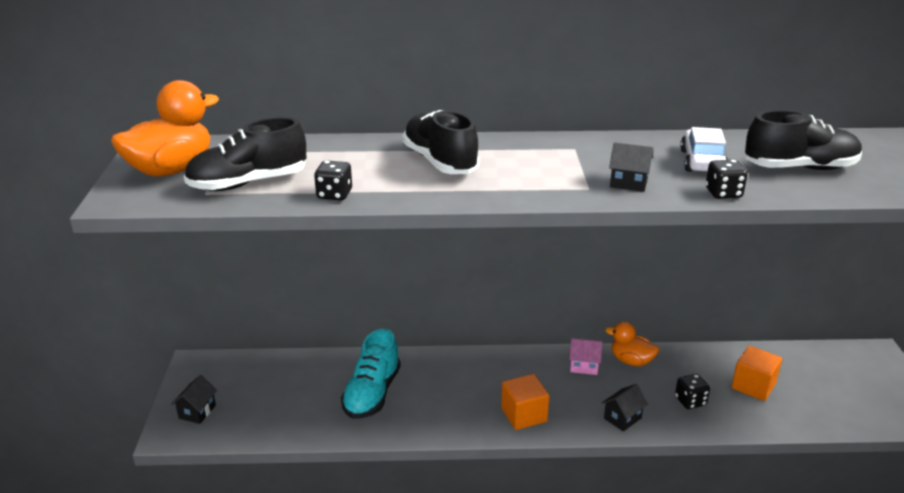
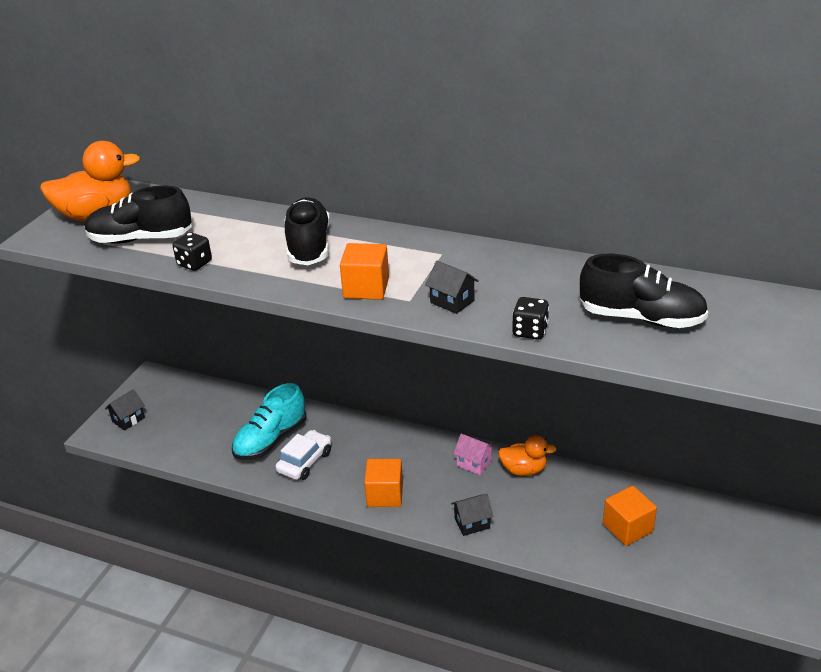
camera: 25 degrees right, 5 degrees up
orange duck [605,322,659,366] -> orange duck turned 135 degrees clockwise [498,435,557,476]
black dice [675,374,710,409] -> none
white car [680,127,728,172] -> white car moved to [275,430,331,480]
none -> orange cube [340,243,389,300]

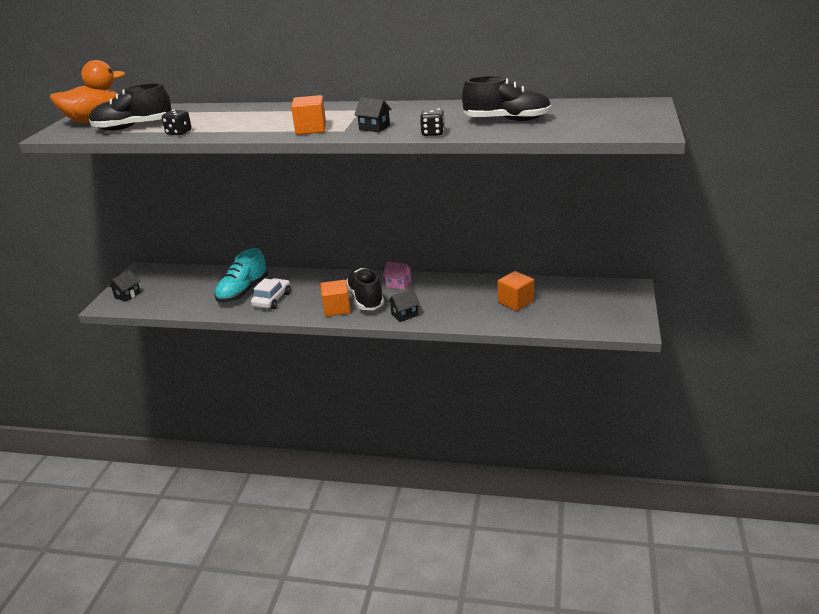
camera: 10 degrees left, 5 degrees down
black shoe [285,197,330,265] -> black shoe moved to [346,267,384,310]
orange duck [498,435,557,476] -> none

